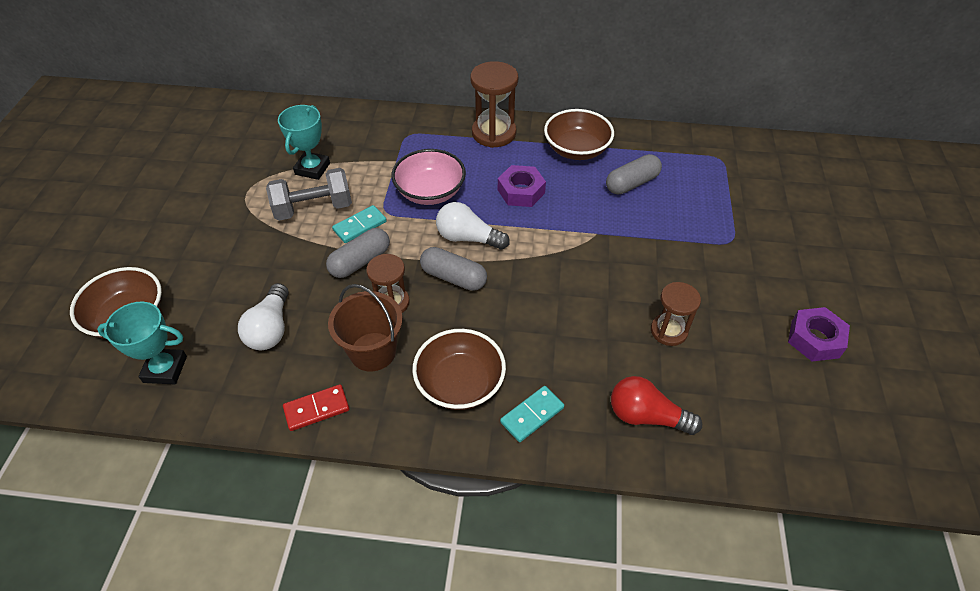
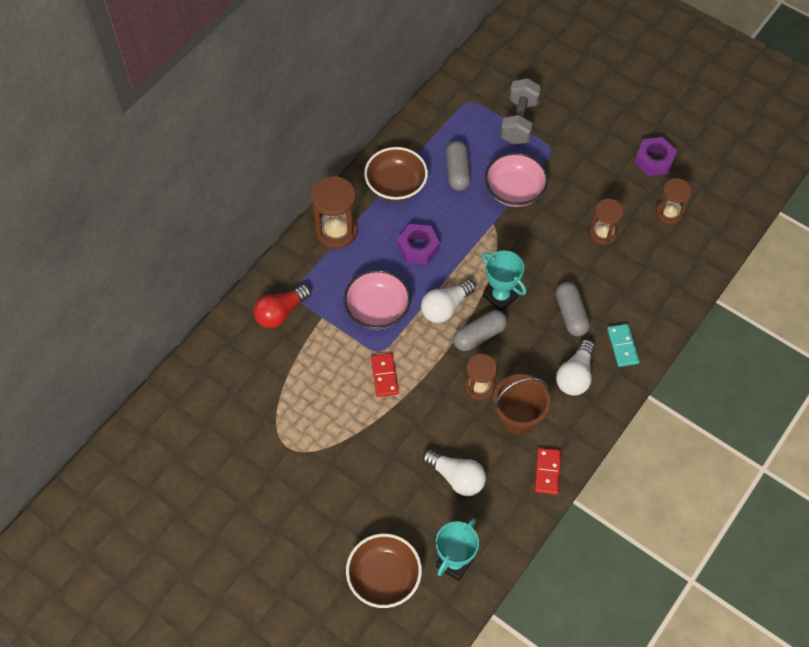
camera: 60 degrees left, 10 degrees up
grey dumbbell [266,168,352,221] -> grey dumbbell moved to [501,78,541,145]
turquoise trophy [278,105,330,180] -> turquoise trophy moved to [482,250,526,312]
grey capsule [326,228,390,278] -> grey capsule moved to [556,282,590,336]
turquoise domino [332,205,387,243] -> red domino [371,353,399,397]
brown bowl [412,329,506,410] -> white light bulb [556,339,595,396]
red light bulb [611,376,702,435] -> red light bulb moved to [253,285,311,329]
none -> pink bowl [484,152,548,207]
none -> brown hourglass [656,178,692,224]

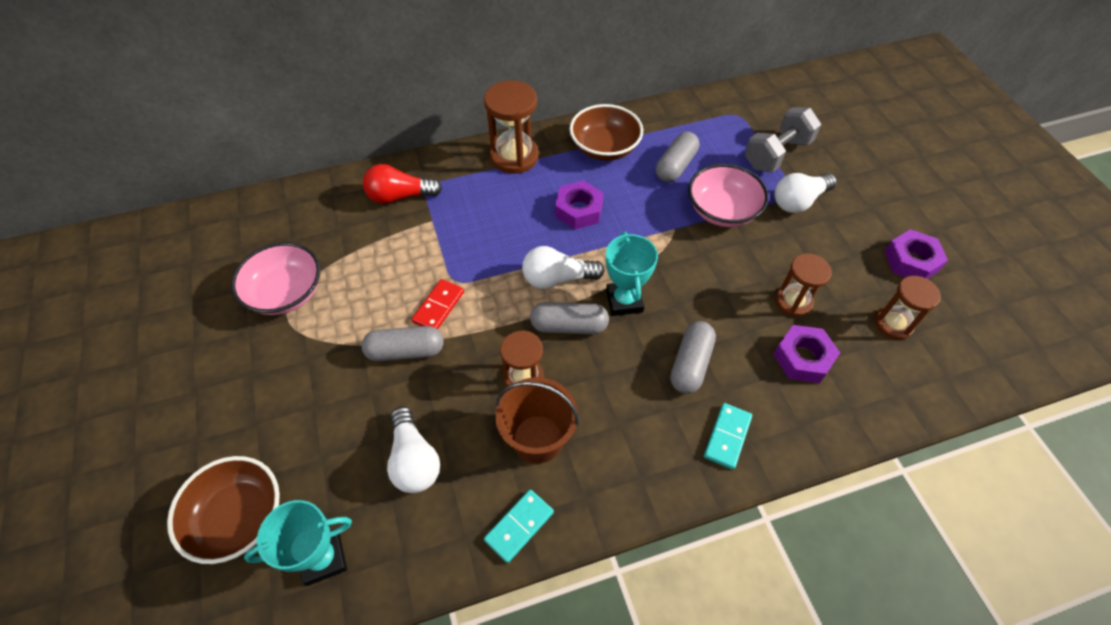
camera: 35 degrees right, 5 degrees down
pink bowl [343,269,411,329] -> pink bowl moved to [231,242,321,315]
red domino [535,448,561,495] -> turquoise domino [484,489,554,563]
white light bulb [556,339,595,396] -> white light bulb moved to [775,173,837,213]
none -> grey capsule [361,326,444,361]
none -> purple nut [773,325,840,383]

